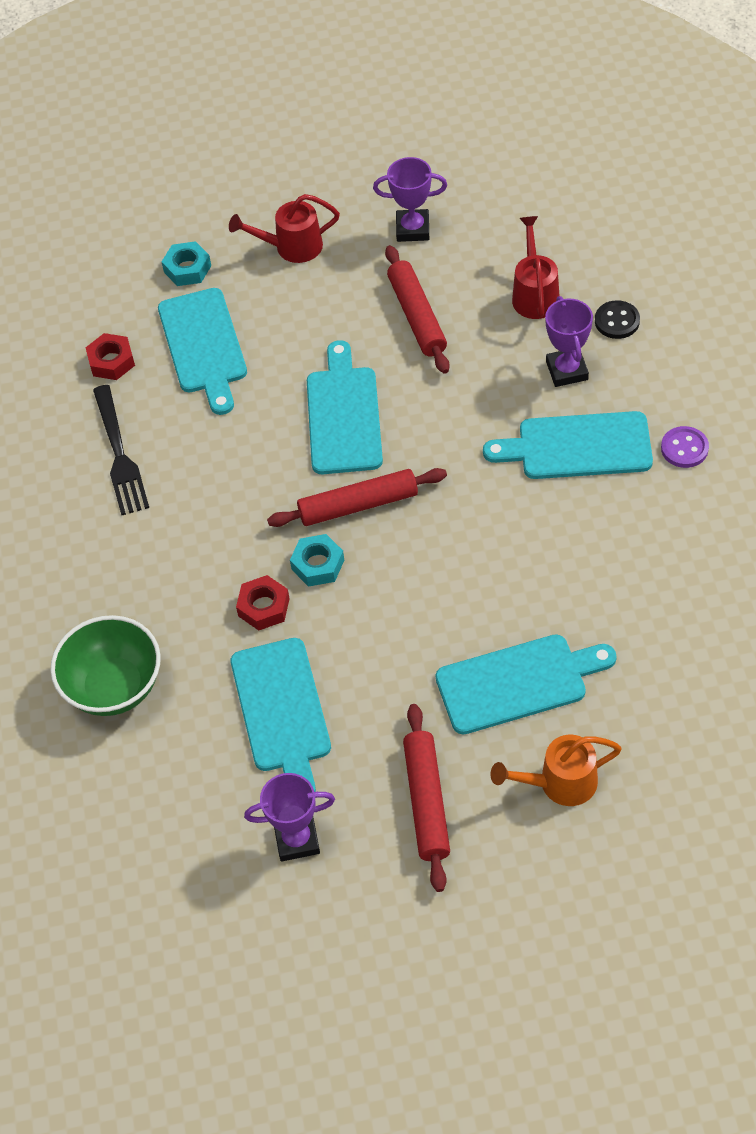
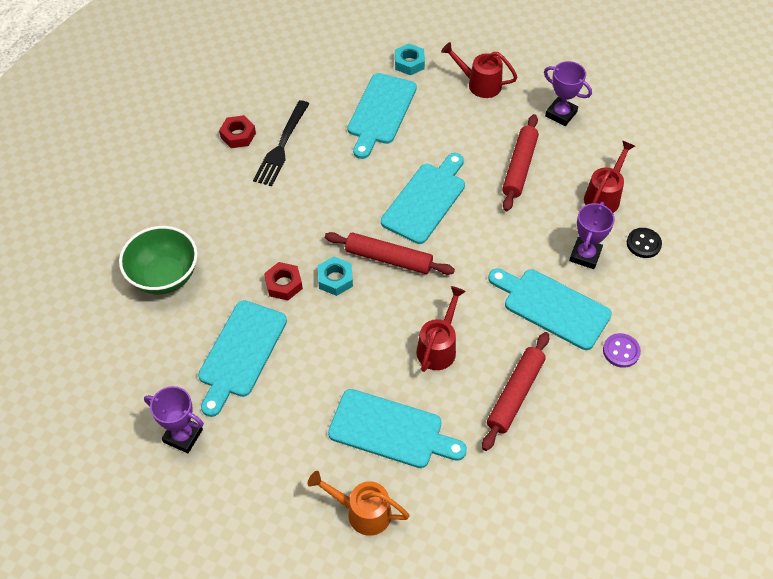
camera: 30 degrees right, 0 degrees up
red nut [85,333,135,380] -> red nut moved to [219,115,256,148]
red rolling pin [403,704,450,892] -> red rolling pin moved to [482,332,549,451]
none -> red watering can [416,286,466,372]

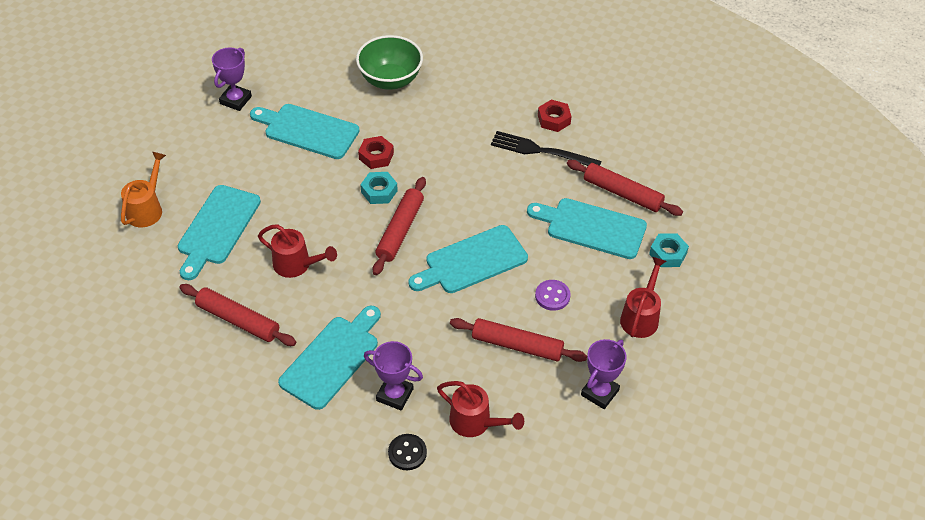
camera: 90 degrees right, 5 degrees down
turquoise cutting board [381,153,465,244] -> turquoise cutting board turned 120 degrees clockwise [408,225,528,293]
purple button [603,333,641,368] -> purple button moved to [535,280,571,311]
none -> red rolling pin [567,160,683,216]

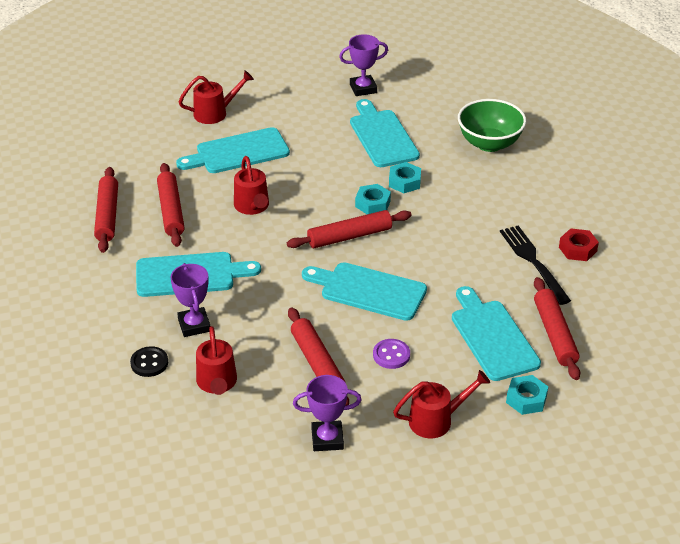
camera: 50 degrees right, 10 degrees down
orange watering can [121,152,166,227] -> red watering can [179,70,254,124]
red nut [358,136,394,169] -> turquoise nut [389,162,421,193]
none -> red rolling pin [94,167,118,253]

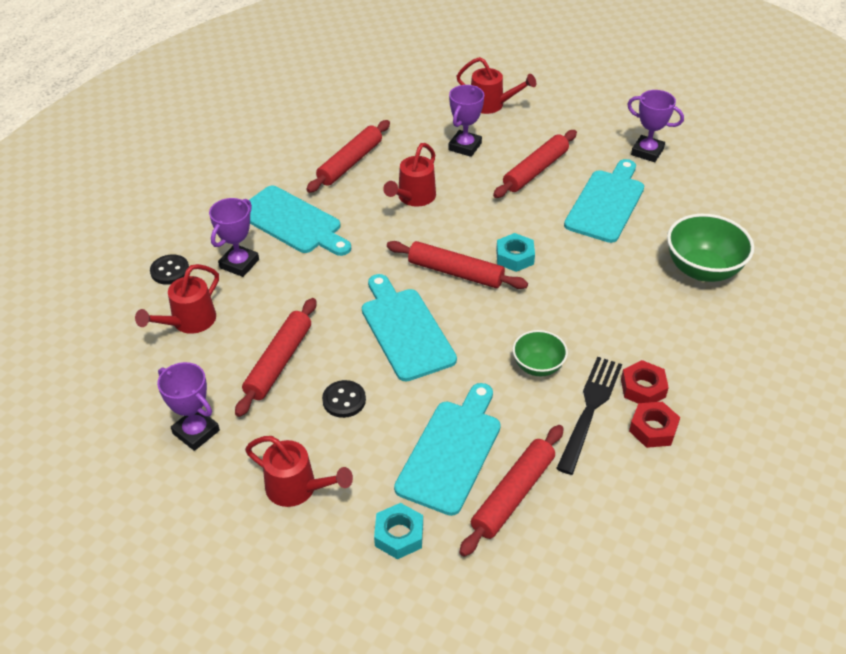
camera: 45 degrees right, 5 degrees up
red rolling pin [94,167,118,253] -> red rolling pin moved to [493,130,577,198]
turquoise cutting board [176,127,290,173] -> purple trophy [448,85,484,157]
purple button [373,339,410,369] -> black button [322,380,366,418]
turquoise nut [389,162,421,193] -> none
none -> green bowl [513,330,568,376]
none -> red nut [621,360,669,403]

